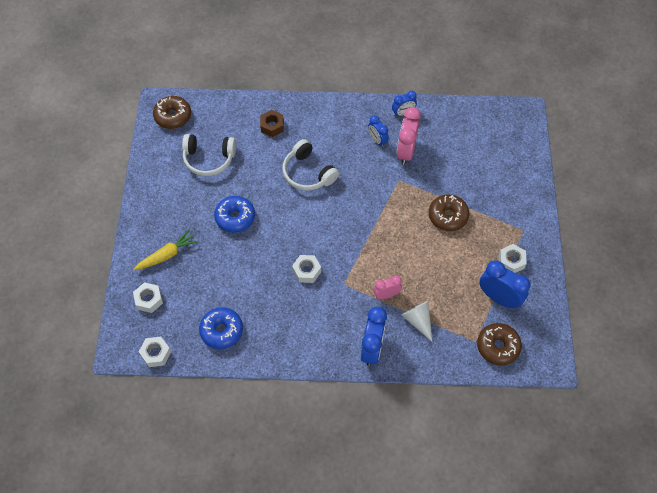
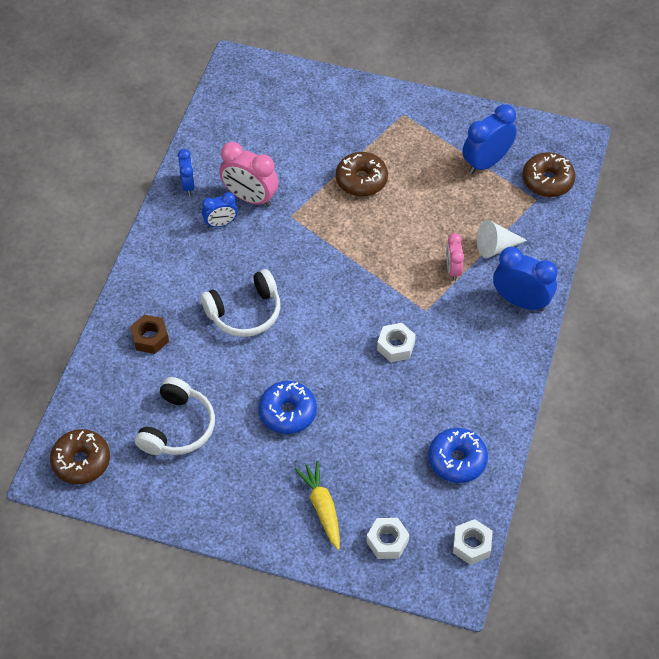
camera: 75 degrees left, 5 degrees down
white nut [499,244,527,273] -> none

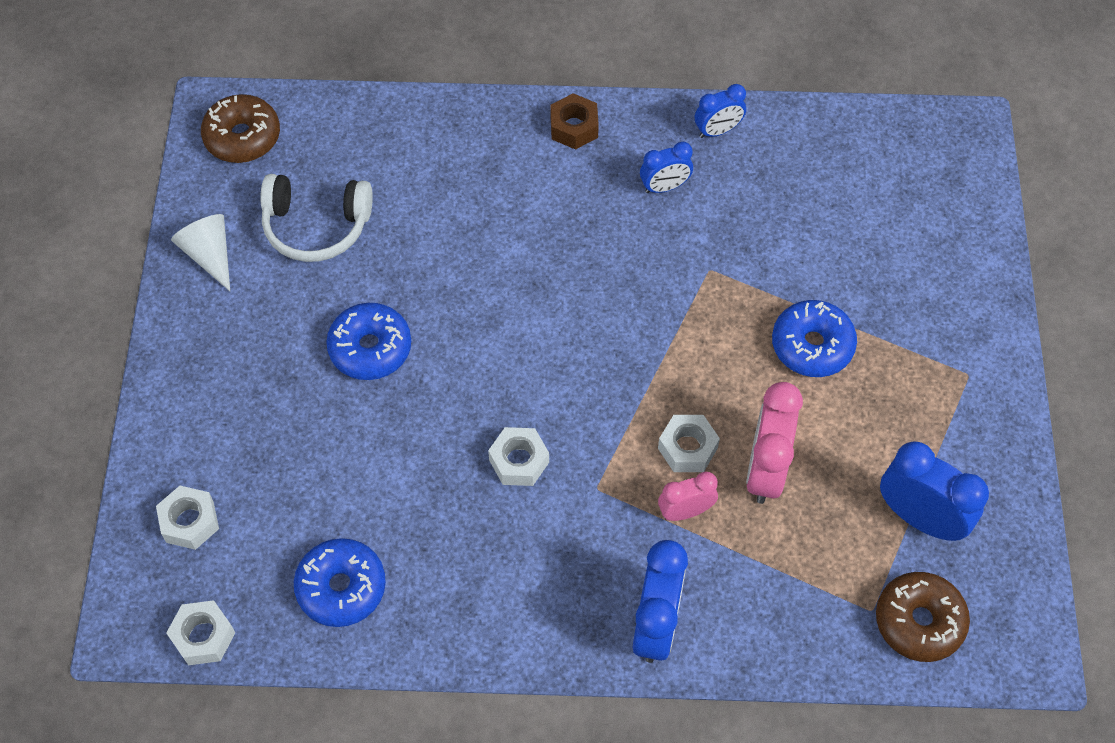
camera: 75 degrees right, 5 degrees up
brown nut [130,315,169,354] -> brown nut moved to [550,93,599,150]
white headphones [201,269,281,337] -> none
blue clock [202,192,238,228] -> blue clock turned 75 degrees counterclockwise [640,142,693,193]
pink clock [219,142,279,207] -> pink clock moved to [746,382,803,504]
yellow carrot [295,461,340,550] -> none
brown donut [336,152,388,197] -> blue donut [772,300,857,377]
white cone [477,220,527,258] -> white cone moved to [171,214,230,291]
none -> white nut [658,415,720,472]

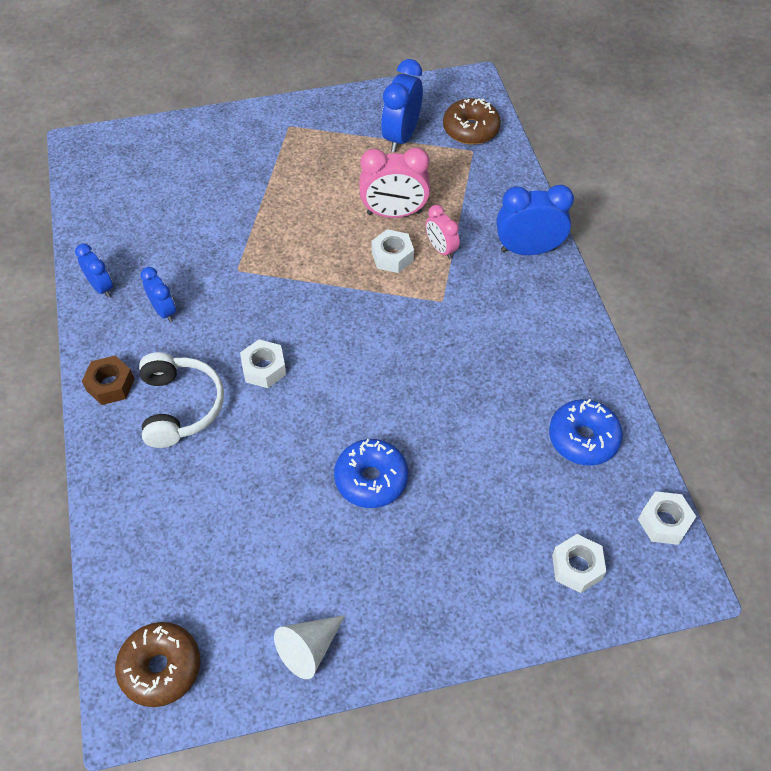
camera: 105 degrees left, 5 degrees down
white headphones [260,174,373,262] -> white headphones moved to [139,352,224,448]
white nut [488,427,549,486] -> white nut moved to [240,340,286,388]
blue donut [772,300,857,377] -> none

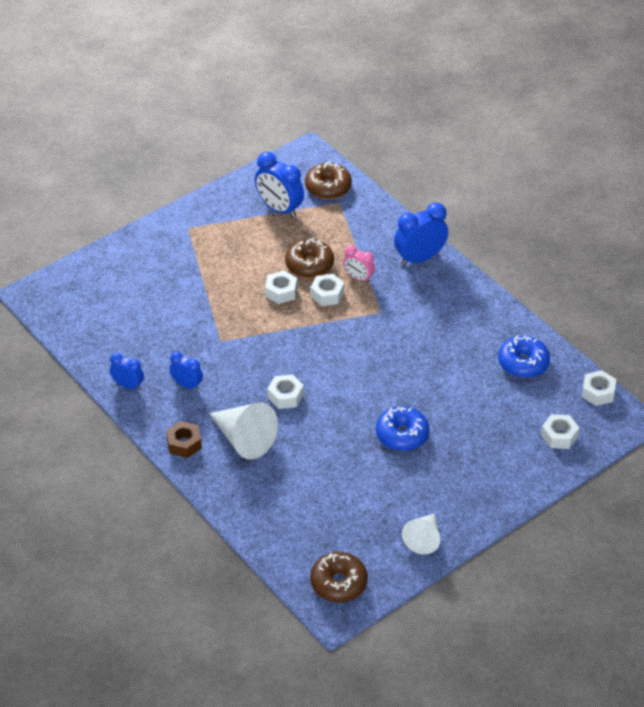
camera: 25 degrees left, 10 degrees down
white headphones [139,352,224,448] -> white cone [209,402,278,460]
pink clock [359,147,430,218] -> brown donut [285,238,334,278]
blue clock [381,59,423,152] -> blue clock turned 45 degrees counterclockwise [255,152,304,218]
none -> white nut [265,270,297,304]

